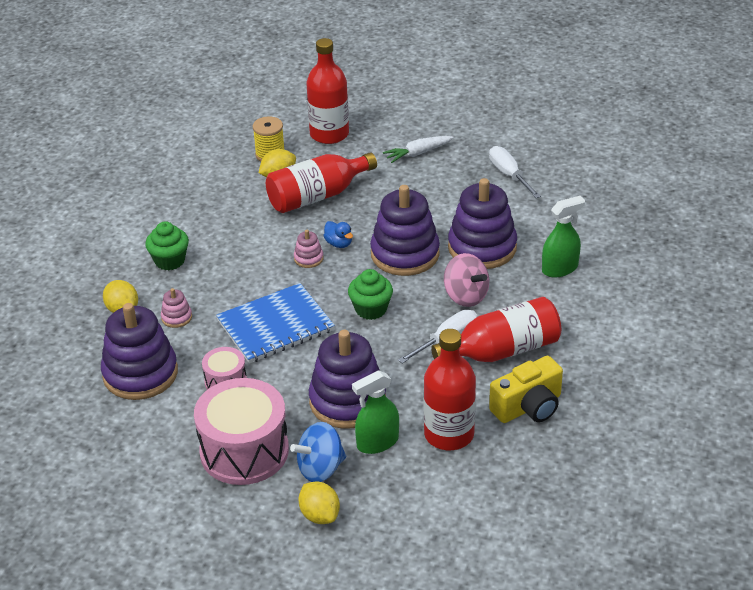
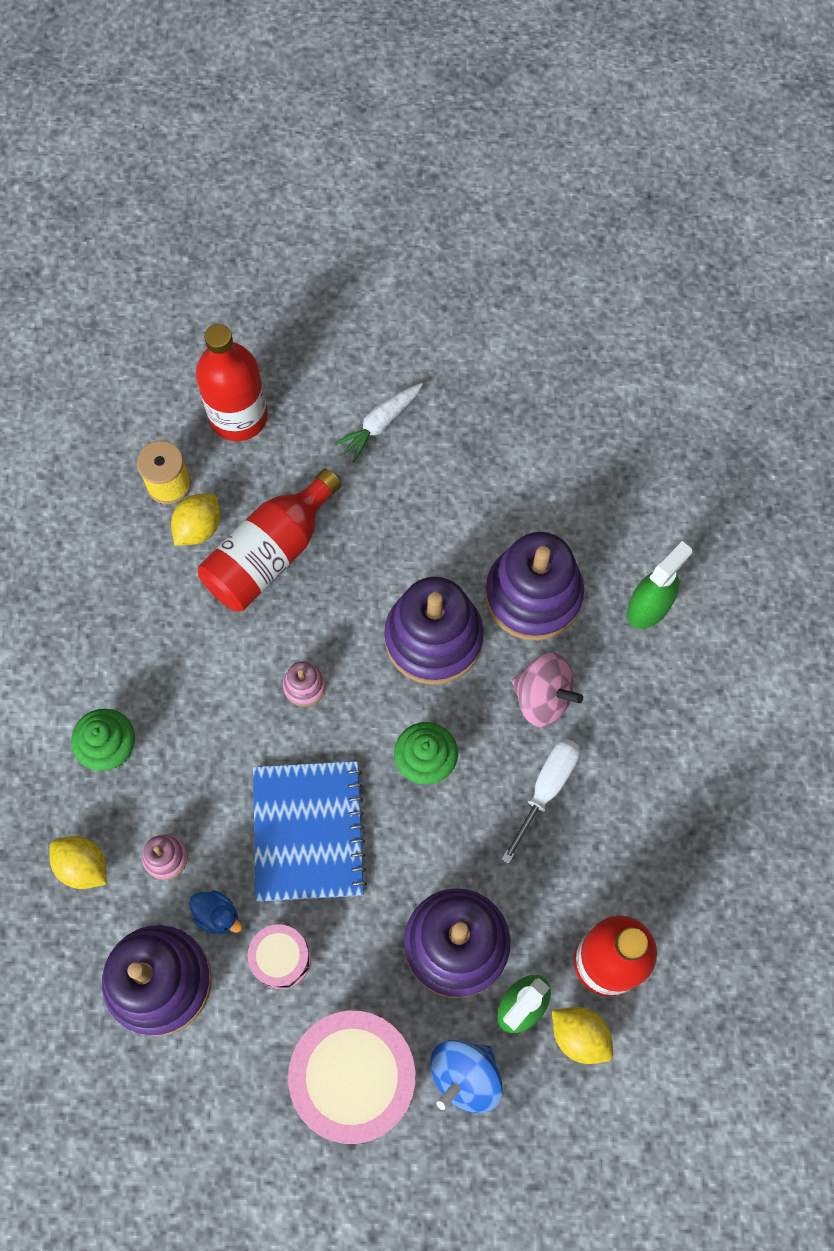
camera: 20 degrees left, 30 degrees up
blue notebook [216,283,335,363] -> blue notebook turned 45 degrees counterclockwise [253,761,367,901]
yellow lemon [298,481,340,524] -> yellow lemon moved to [552,1007,613,1064]
blue duck [323,221,353,248] -> blue duck moved to [189,890,242,934]
red bottle [431,297,561,362] -> none
white screwdriver [489,146,541,198] -> none
yellow camera [489,356,563,423] -> none

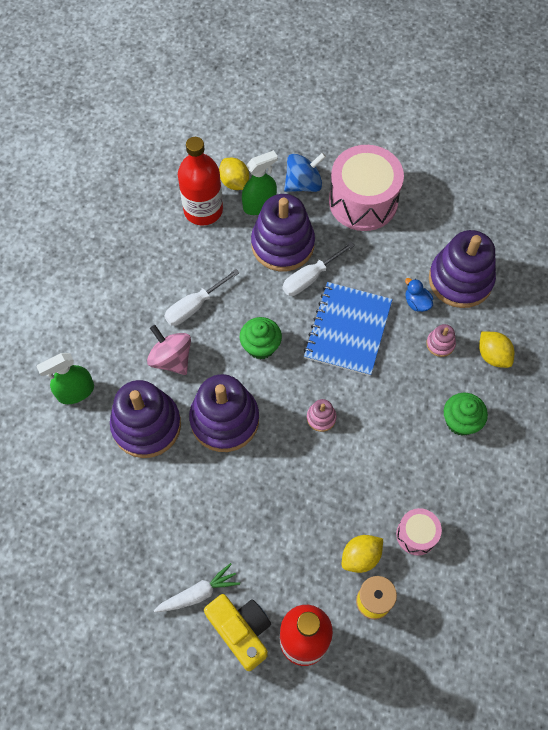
camera: 160 degrees left, 5 degrees down
red bottle [198,469,341,611] -> none
pink drum [248,924,311,989] -> pink drum moved to [396,508,442,555]
none -> yellow camera [204,594,271,671]
none -> white screwdriver [282,242,355,296]

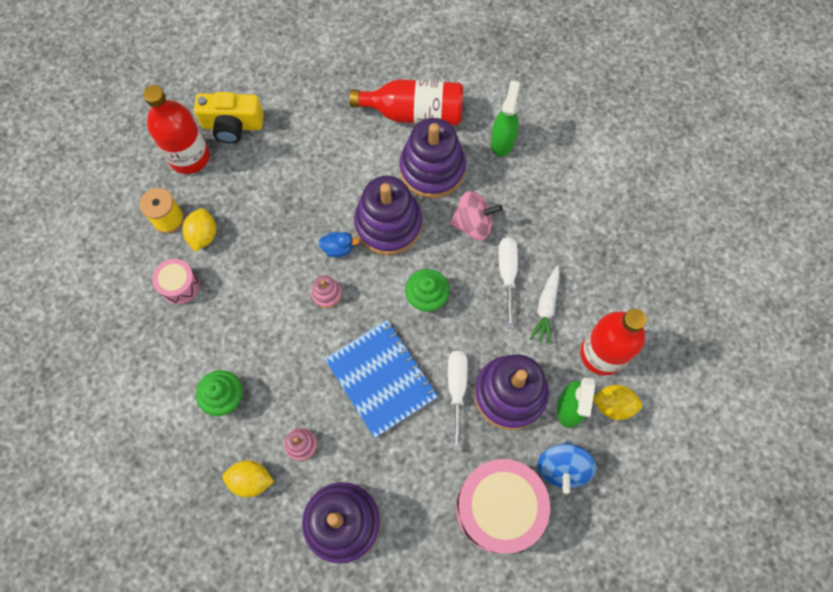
camera: 130 degrees right, 5 degrees up
white carrot [154,563,240,612] -> white carrot moved to [530,266,560,345]
blue duck [405,278,433,312] -> blue duck moved to [318,232,359,257]
none -> red bottle [349,79,463,126]

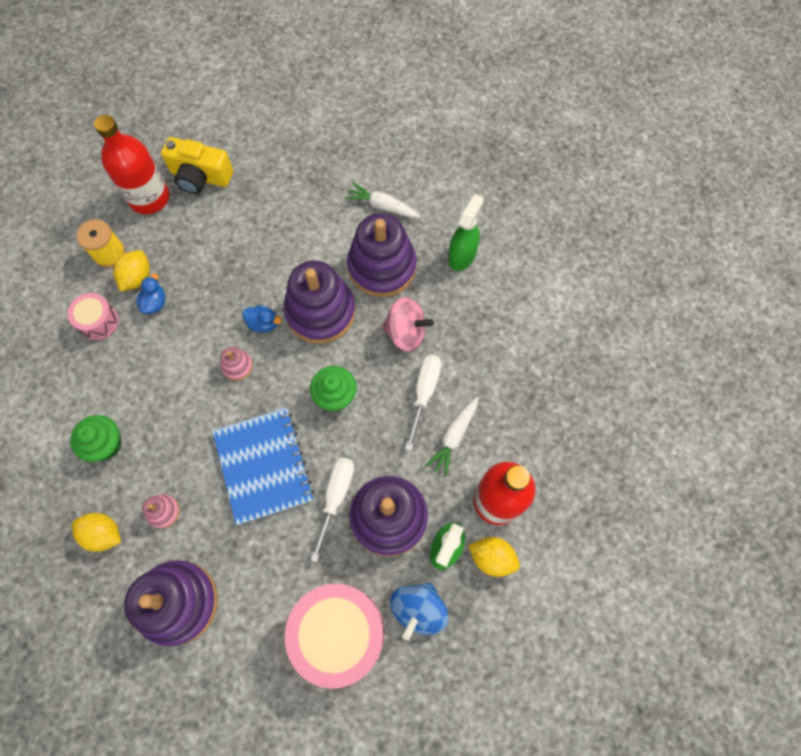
camera: 15 degrees right, 0 degrees up
red bottle [349,79,463,126] -> white carrot [344,182,421,218]
none -> blue duck [136,273,165,314]

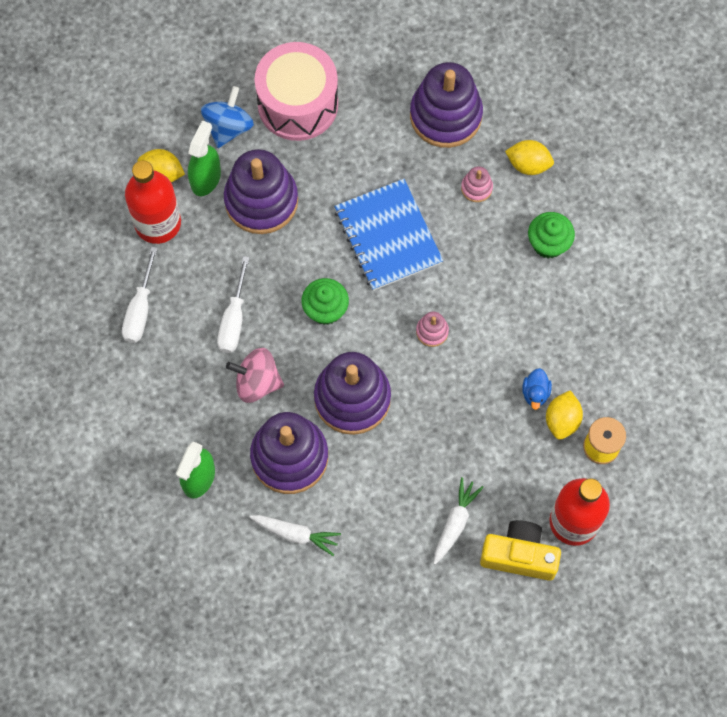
camera: 175 degrees right, 0 degrees up
pink drum [67,293,119,340] -> none
blue duck [242,305,281,332] -> none
white screwdriver [310,457,354,562] -> white screwdriver moved to [122,246,158,343]
white carrot [425,397,478,477] -> white carrot moved to [434,477,484,565]

